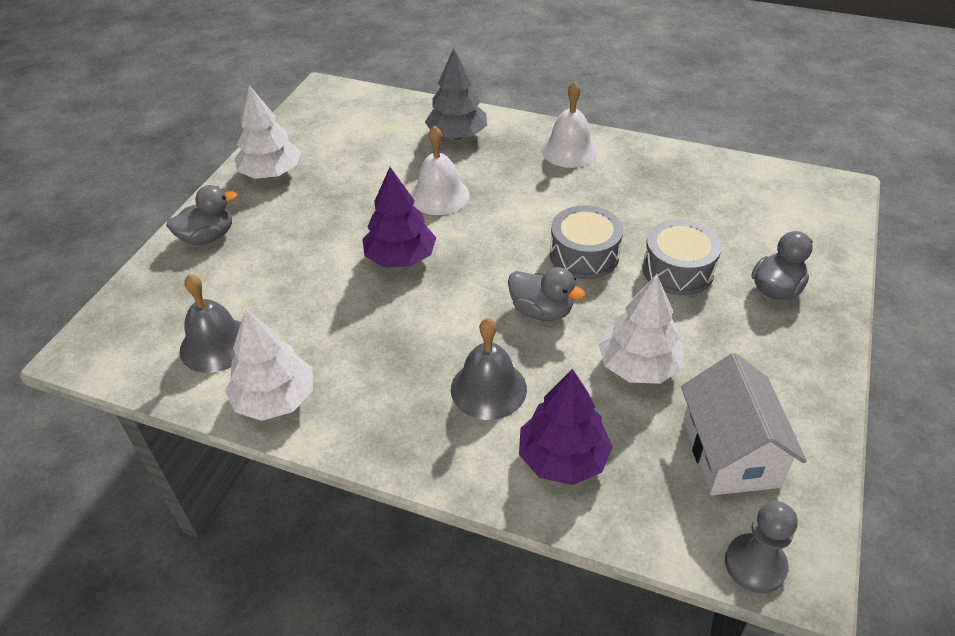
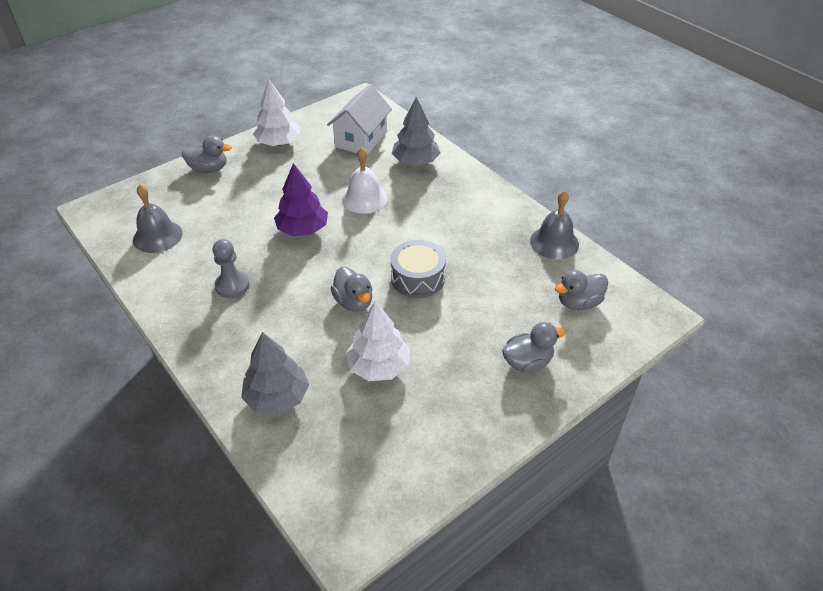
camera: 30 degrees right, 0 degrees up
white tree [225,309,313,421] -> none
grey bell [451,318,527,420] -> grey bell moved to [530,190,579,259]
purple tree [519,369,613,485] -> grey tree [241,332,309,414]
white bell [541,81,598,168] -> none
grey drum [642,219,722,295] -> none
white house [681,353,807,496] -> white house moved to [327,84,392,155]
grey pawn [725,501,798,593] -> grey pawn moved to [213,239,250,298]
none -> grey duck [555,270,608,310]

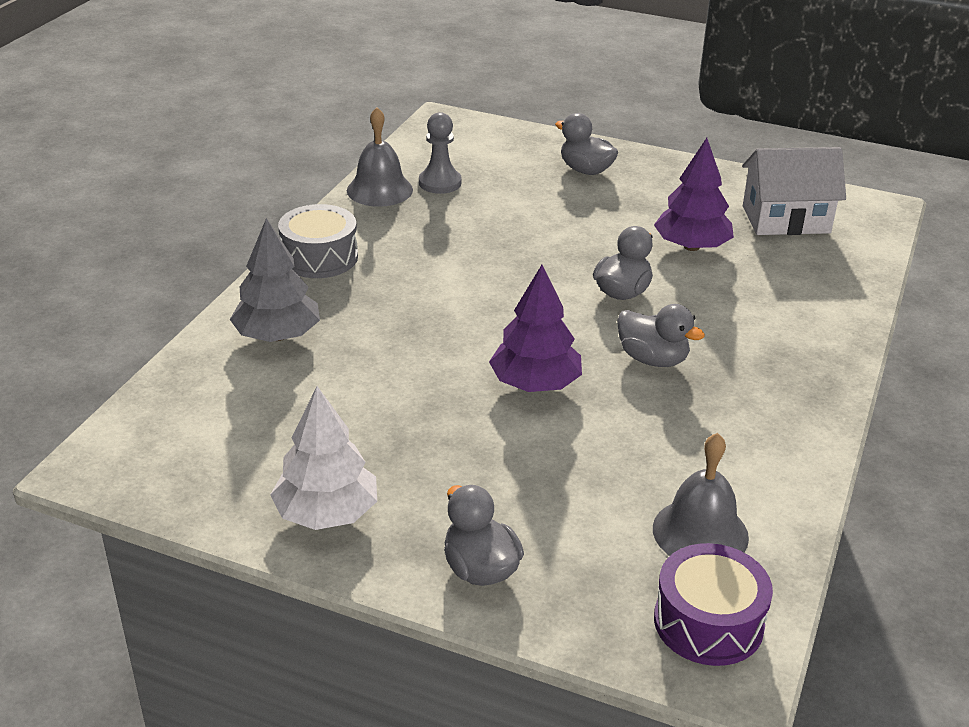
camera: 120 degrees left, 10 degrees down
grey pawn [213,239,250,298] -> grey pawn moved to [419,112,462,194]
grey tree [241,332,309,414] -> none
white house [327,84,392,155] -> white house moved to [742,147,846,235]
white bell [342,147,387,214] -> none
white tree [346,300,410,381] -> purple tree [654,138,734,251]
grey drum [391,240,446,298] -> grey drum moved to [278,204,358,278]
grey duck [555,270,608,310] -> grey duck moved to [617,304,705,367]
none -> purple drum [654,543,773,666]

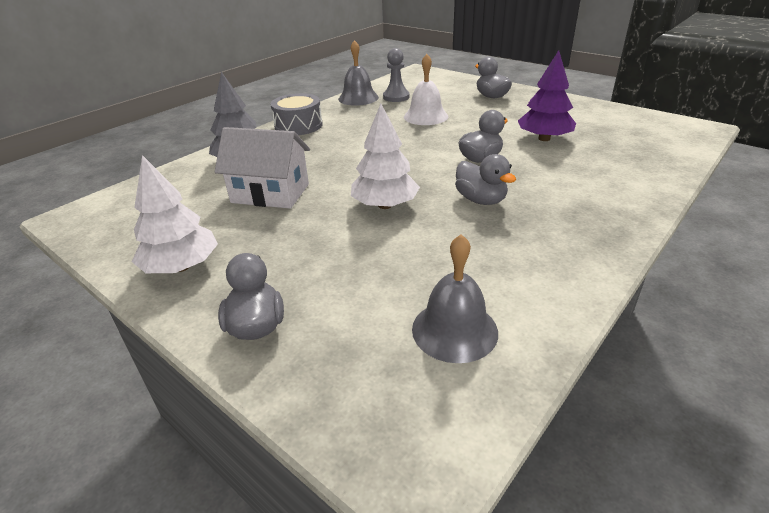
camera: 20 degrees right, 0 degrees up
purple tree [489,265,582,392] -> white tree [351,104,420,209]
purple drum [654,543,773,666] -> none
white house [742,147,846,235] -> white house moved to [215,127,310,209]
none -> white bell [404,54,448,125]

